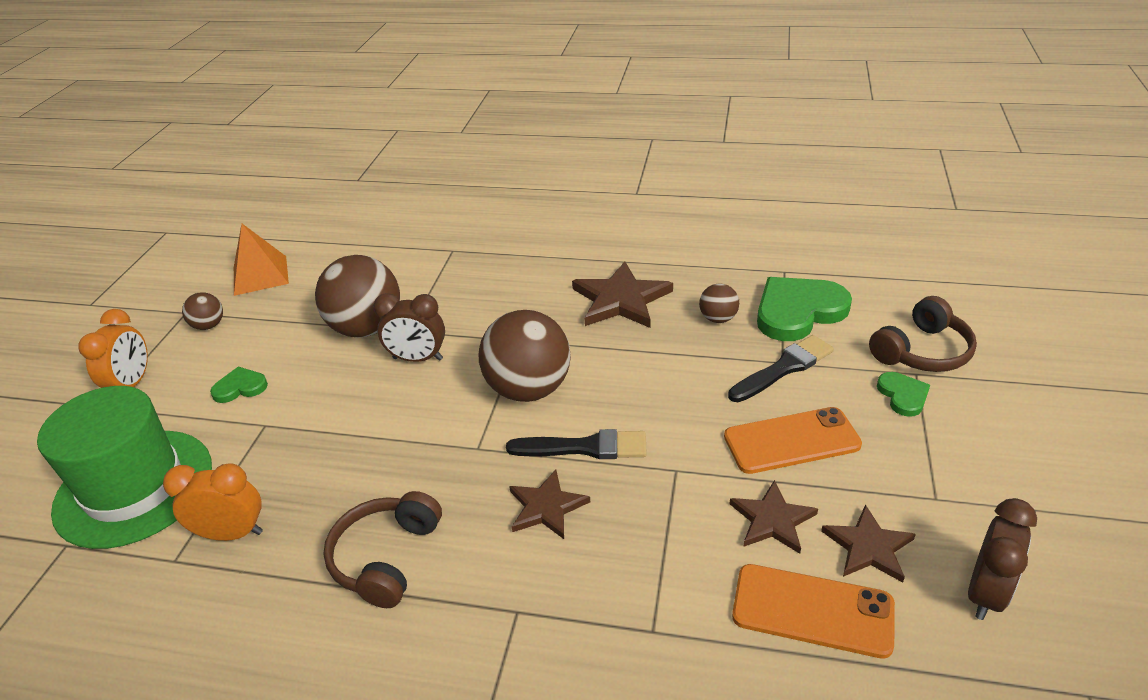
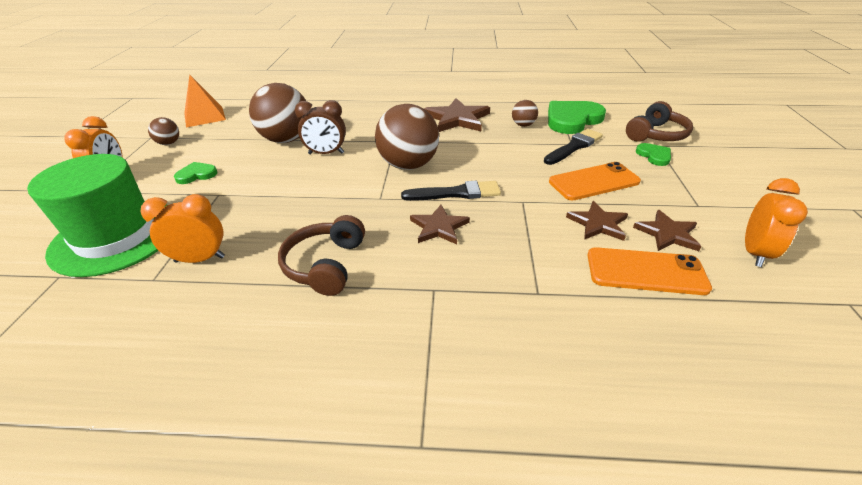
camera: 10 degrees left, 0 degrees up
brown clock [968,498,1037,620] -> orange clock [745,178,808,267]

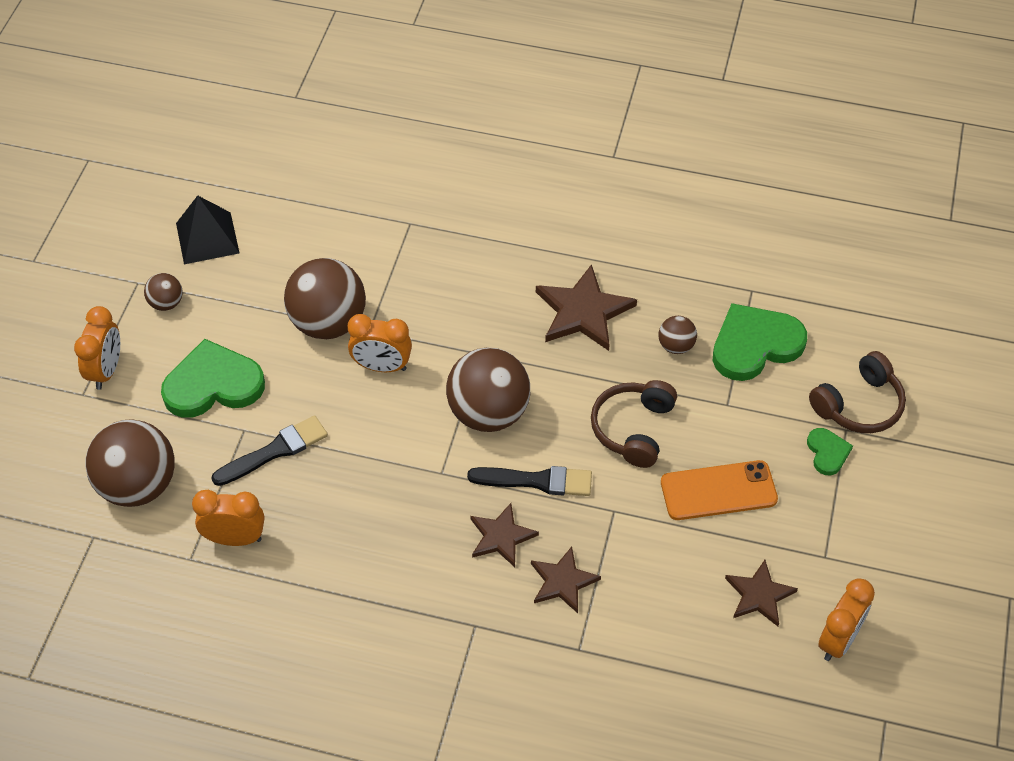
camera: 10 degrees right, 15 degrees up
green hat [27,154,167,277] -> brown ball [85,419,175,507]
green heart [174,162,217,184] -> green heart [161,339,265,418], size x2.00
orange pyramid [184,74,226,127] -> black pyramid [176,195,239,264]
brown headphones [278,215,365,296] -> brown headphones moved to [591,380,677,468]
brown clock [295,100,346,154] -> orange clock [347,314,412,372]
black brush [544,129,603,165] -> black brush moved to [211,415,328,486]
brown star [566,201,628,241] -> brown star moved to [531,546,601,613]
orange phone [587,247,712,295] -> none

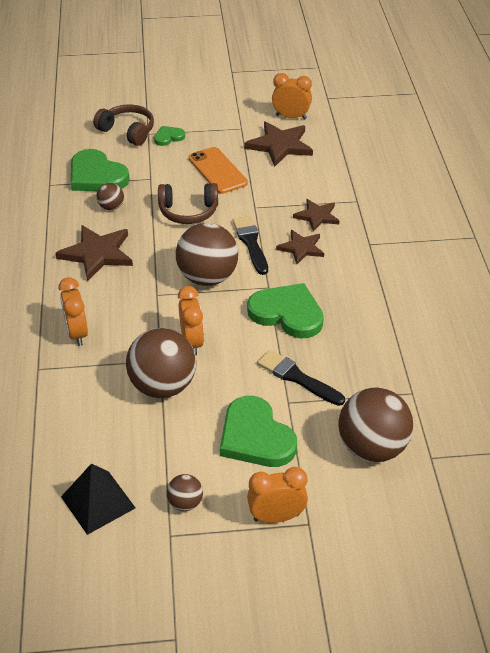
camera: 110 degrees left, 10 degrees down
orange clock [192,490,265,546] -> orange clock moved to [58,277,88,346]
brown star [725,560,798,626] -> brown star [244,121,313,167], size x1.59
none -> green heart [247,283,324,339]

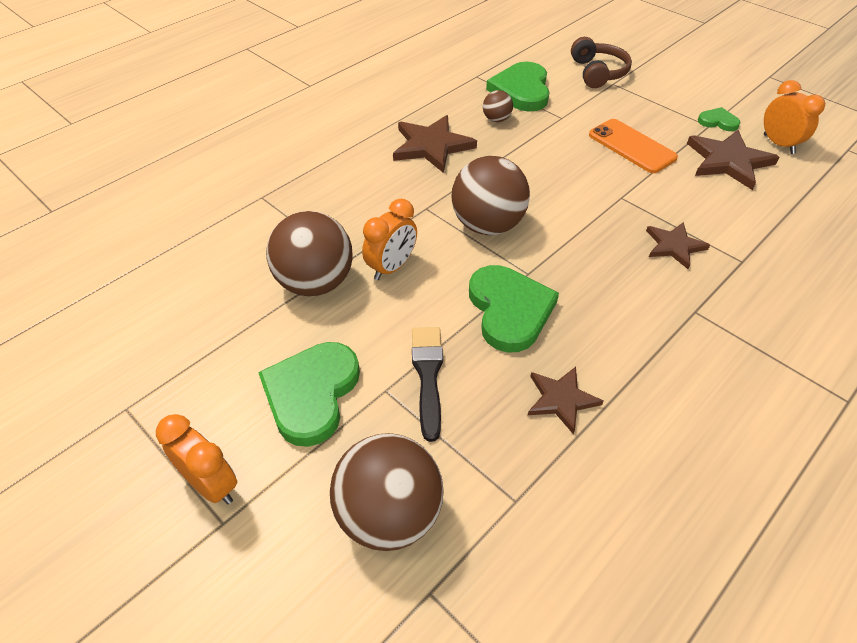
camera: 50 degrees right, 5 degrees up
orange clock [58,277,88,346] -> none
black pyramid [61,463,135,535] -> none
green heart [154,126,185,146] -> green heart moved to [698,107,740,131]
brown headphones [158,183,218,224] -> none
brown ball [167,474,203,511] -> none
orange phone [189,147,248,194] -> orange phone turned 60 degrees counterclockwise [589,119,678,173]
black brush [233,216,268,275] -> none
brown star [276,230,324,264] -> brown star moved to [528,367,604,434]

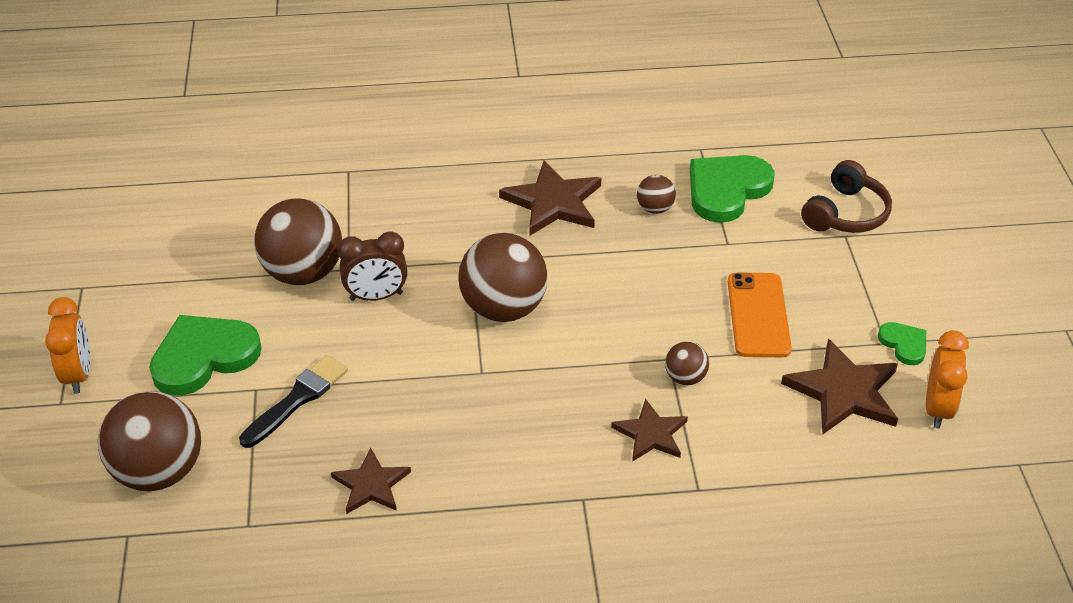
camera: 40 degrees right, 5 degrees down
orange clock [362,199,417,280] -> brown clock [338,231,407,301]
green heart [469,265,559,353] -> none
none -> brown ball [665,341,709,385]

